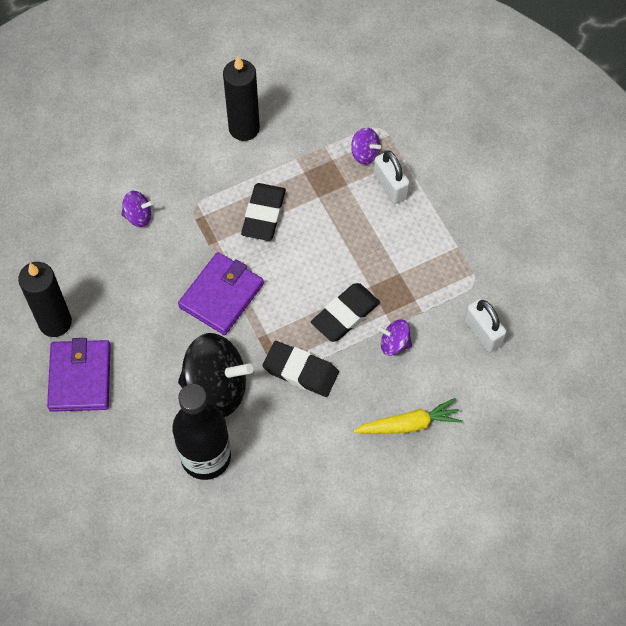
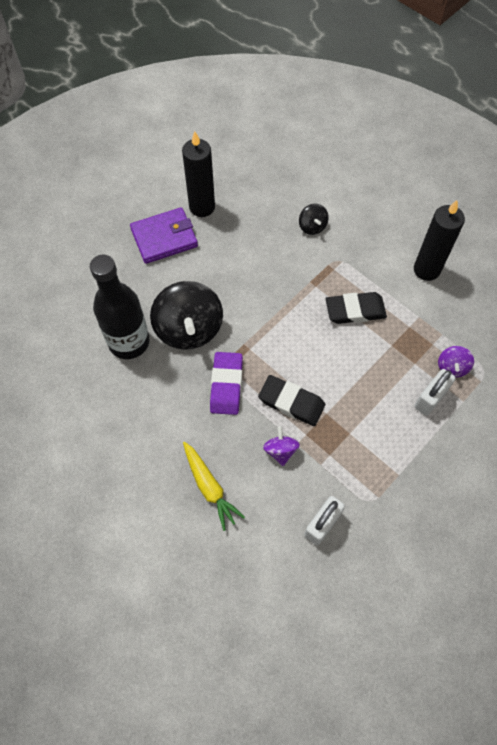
camera: 70 degrees right, 0 degrees up
purple spinning top [121,191,153,227] -> black spinning top [299,204,329,235]
purple wallet [178,252,264,335] -> none
black eraser [262,341,339,397] -> purple eraser [210,352,243,415]

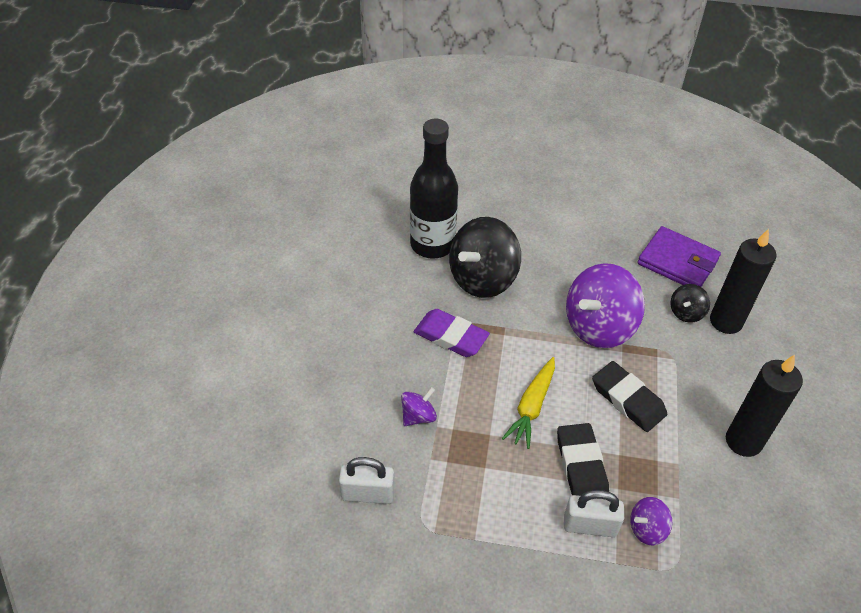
camera: 55 degrees right, 15 degrees down
purple wallet [130,207,198,264] -> purple wallet moved to [637,226,721,287]
black candle [182,131,215,217] -> black candle moved to [710,229,777,334]
yellow carrot [183,442,245,531] -> yellow carrot moved to [502,357,555,449]
purple eraser [210,352,243,415] -> purple eraser turned 60 degrees clockwise [414,309,490,357]
black eraser [258,375,325,426] -> black eraser moved to [557,423,609,496]
none -> purple spinning top [566,263,645,348]

